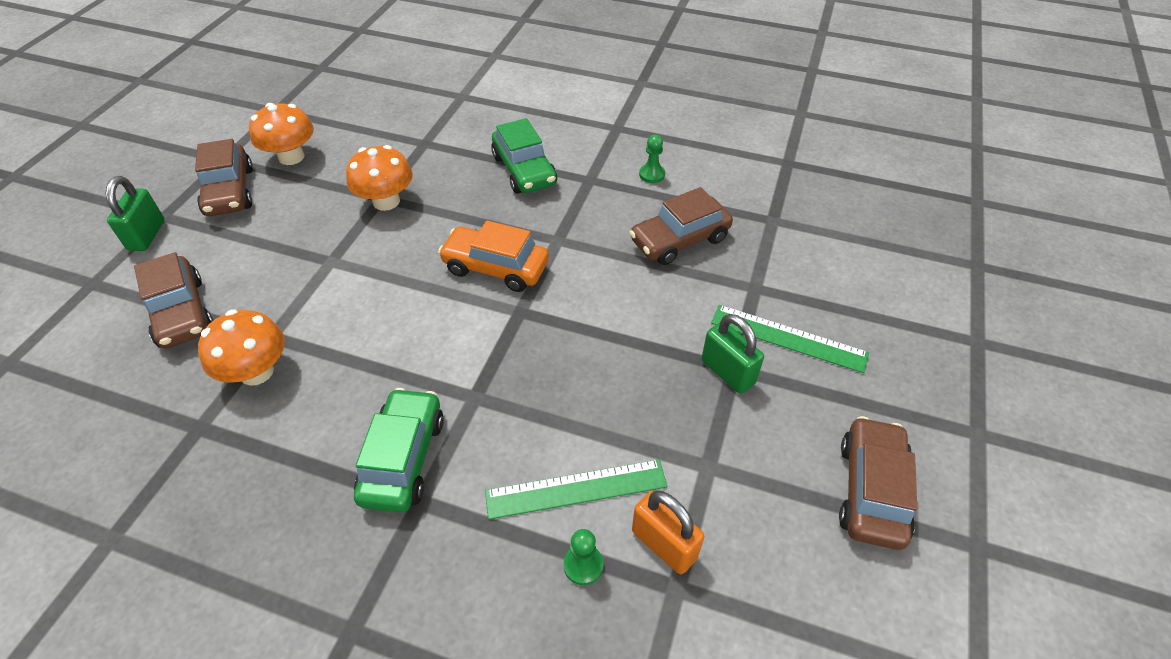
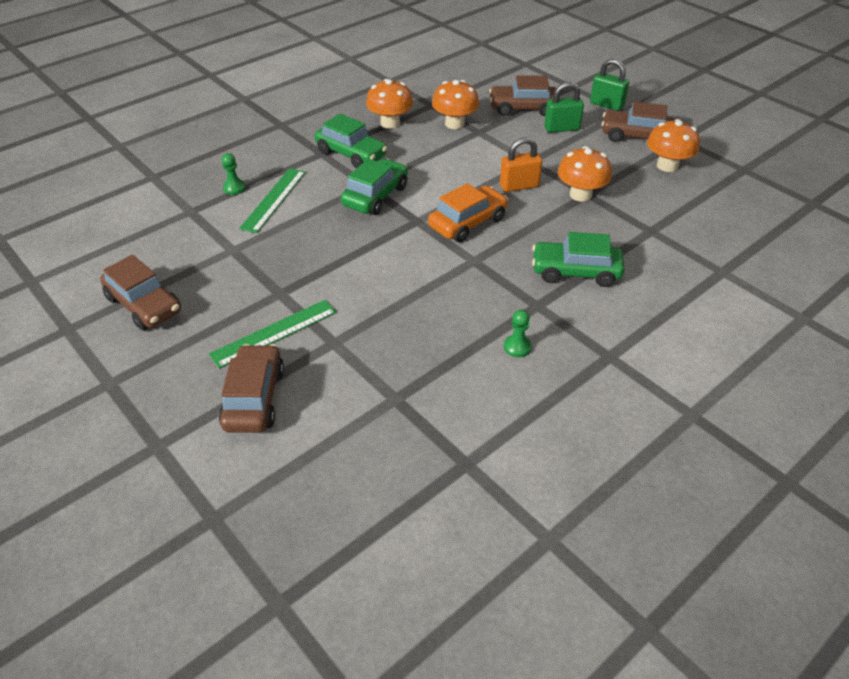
camera: 120 degrees right, 5 degrees down
brown car [629,187,733,265] -> brown car moved to [219,344,284,433]
orange padlock [632,491,704,574] -> orange padlock moved to [500,137,542,192]
green padlock [702,314,764,394] -> green padlock moved to [544,82,584,133]
none -> green car [341,159,408,215]
none -> orange mushroom [366,79,413,129]

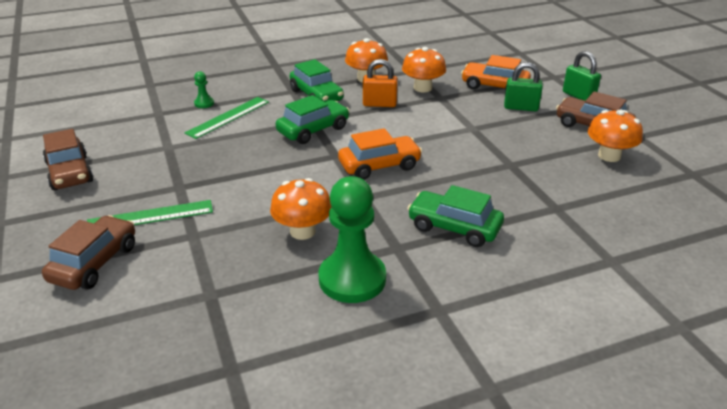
camera: 20 degrees right, 10 degrees down
brown car [489,75,560,116] -> orange car [461,55,531,91]
orange padlock [500,137,542,192] -> orange padlock moved to [363,59,398,107]
green pawn [504,309,532,357] -> green pawn [319,176,386,303], size x2.39
orange mushroom [558,146,612,202] -> orange mushroom moved to [270,178,331,240]

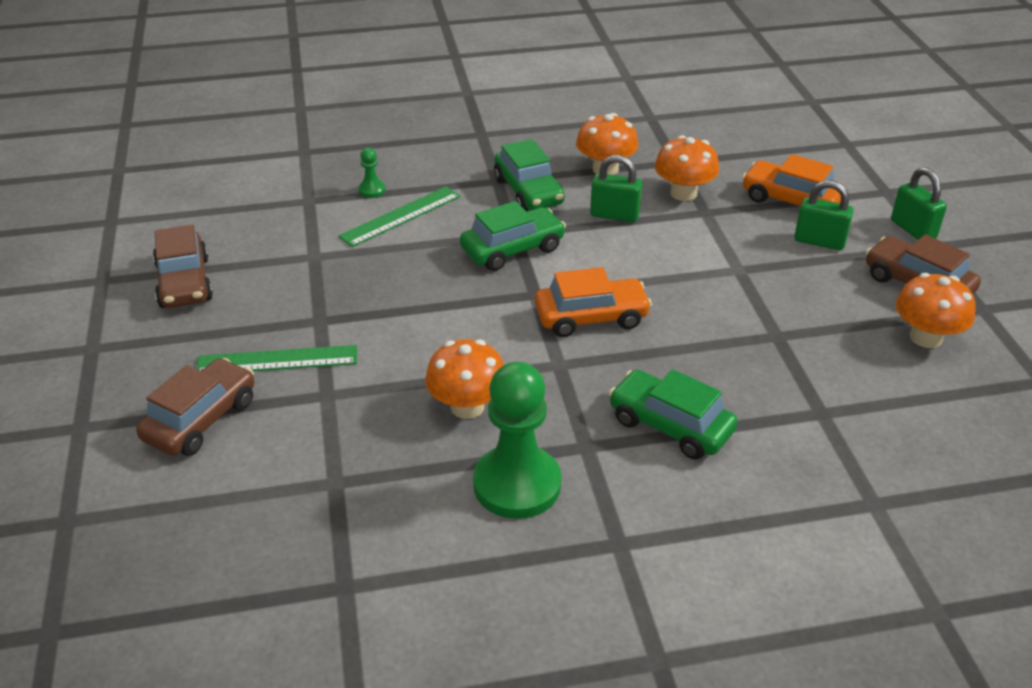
camera: 10 degrees right, 5 degrees up
orange padlock [363,59,398,107] -> green padlock [590,155,642,222]

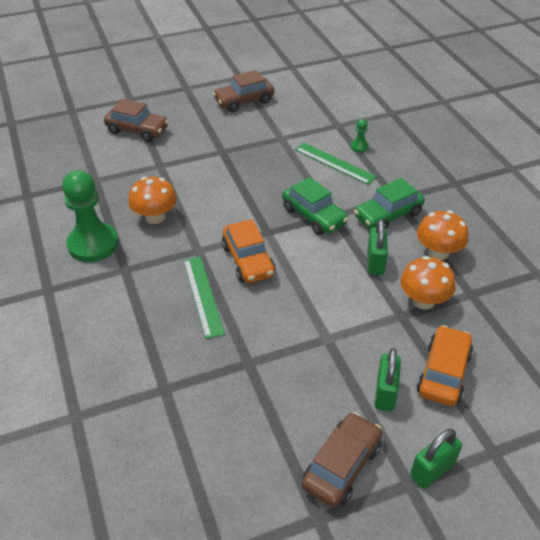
camera: 80 degrees right, 5 degrees up
green ruler [196,345,357,371] -> green ruler moved to [183,257,225,339]
green car [609,369,738,459] -> none
orange mushroom [896,273,976,348] -> none

